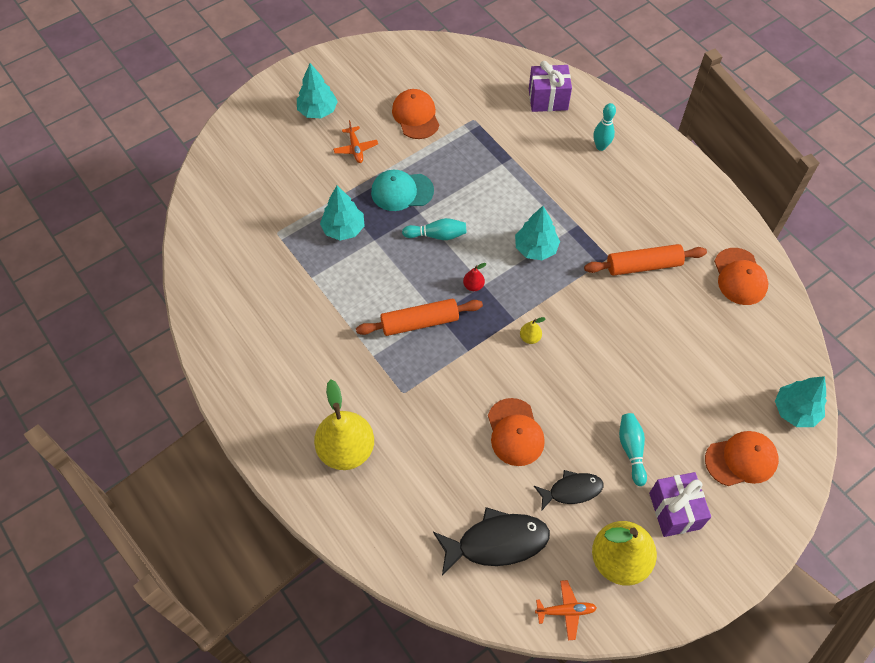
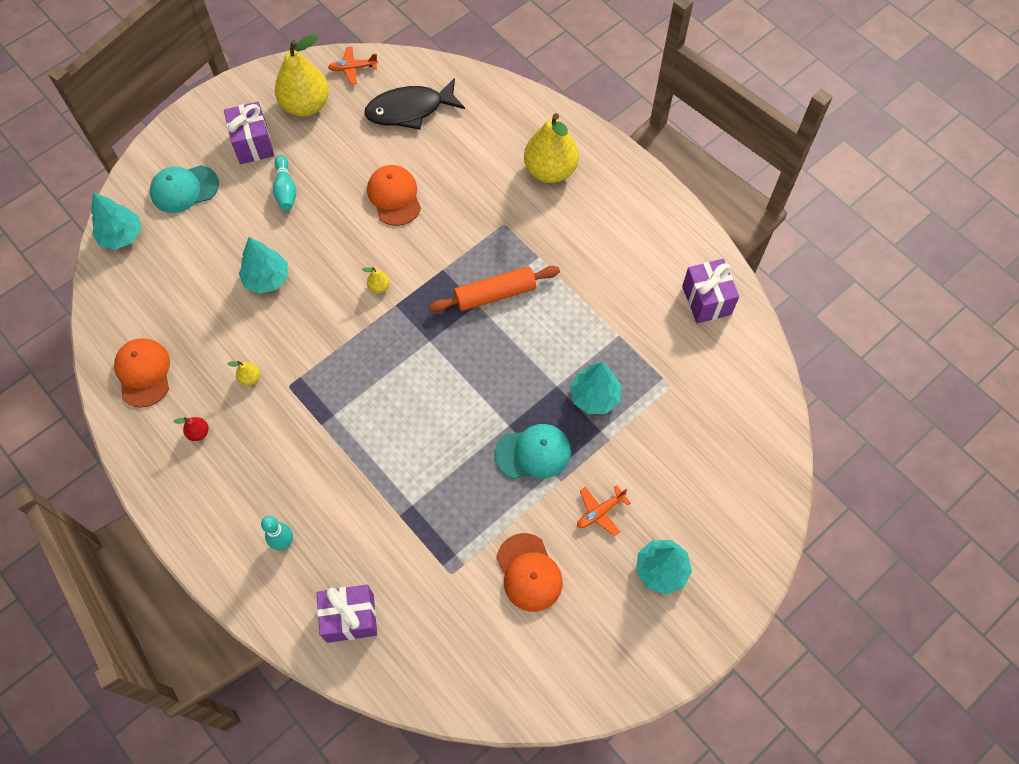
camera: 175 degrees right, 5 degrees up
orange plane [333,120,378,163] -> orange plane turned 105 degrees counterclockwise [577,485,630,536]
turquoise bowling pin [402,218,466,240] -> none
red pear [463,263,486,291] -> red pear moved to [174,417,209,441]
turquoise tree [515,206,560,260] -> turquoise tree moved to [239,237,288,294]
black fish [534,470,604,511] -> none
orange rolling pin [584,244,707,276] -> yellow pear [228,361,260,386]
orange cap [705,431,779,486] -> turquoise cap [150,165,219,213]
none -> purple gift [682,259,739,324]

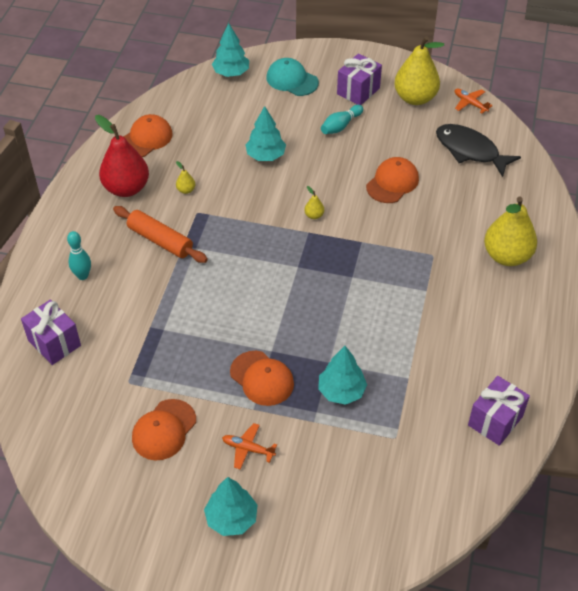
camera: 55 degrees right, 15 degrees down
red pear [174,417,209,441] -> red pear [95,115,149,197], size x2.49
orange rolling pin [429,266,560,312] -> orange rolling pin moved to [113,206,208,263]
turquoise cap [495,424,571,479] -> orange cap [230,351,294,406]

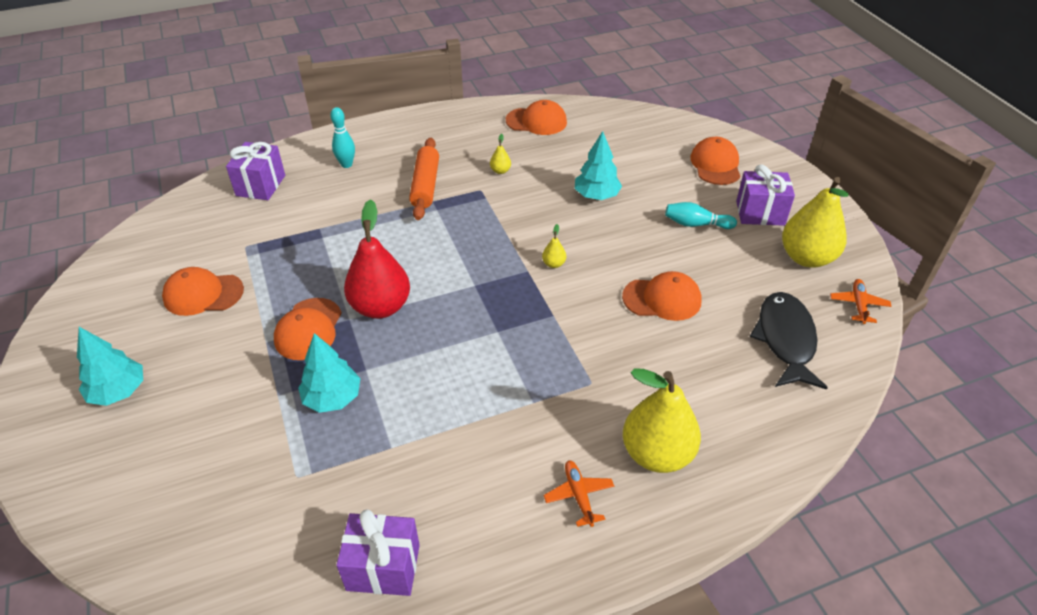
camera: 55 degrees right, 5 degrees down
red pear [95,115,149,197] -> red pear moved to [344,199,410,319]
turquoise tree [212,23,249,77] -> none
orange plane [222,423,277,469] -> orange plane moved to [544,460,614,527]
turquoise cap [267,58,319,96] -> orange cap [690,137,740,185]

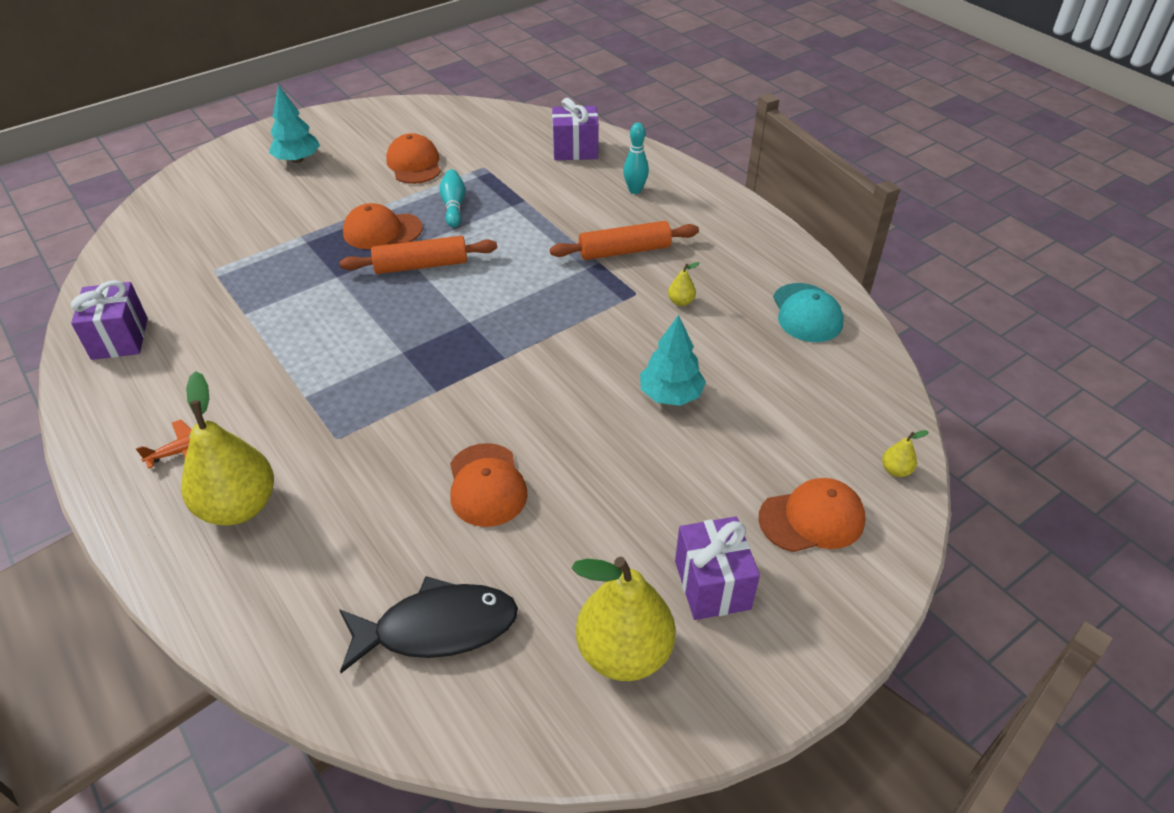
camera: 75 degrees right, 0 degrees up
turquoise tree [298,333,361,413] -> none
red pear [344,199,410,319] -> orange rolling pin [340,236,497,274]
orange cap [506,100,567,135] -> turquoise cap [773,283,844,342]
yellow pear [542,224,566,268] -> yellow pear moved to [882,430,929,477]
turquoise bowling pin [665,202,737,229] -> turquoise bowling pin moved to [439,169,465,228]
orange plane [830,279,891,324] -> none

